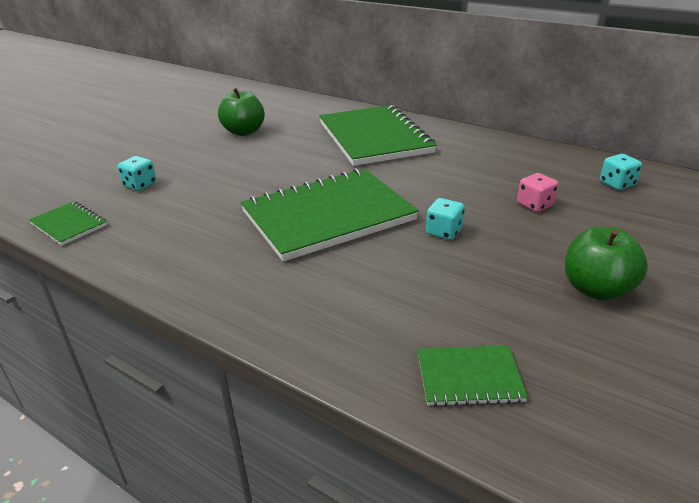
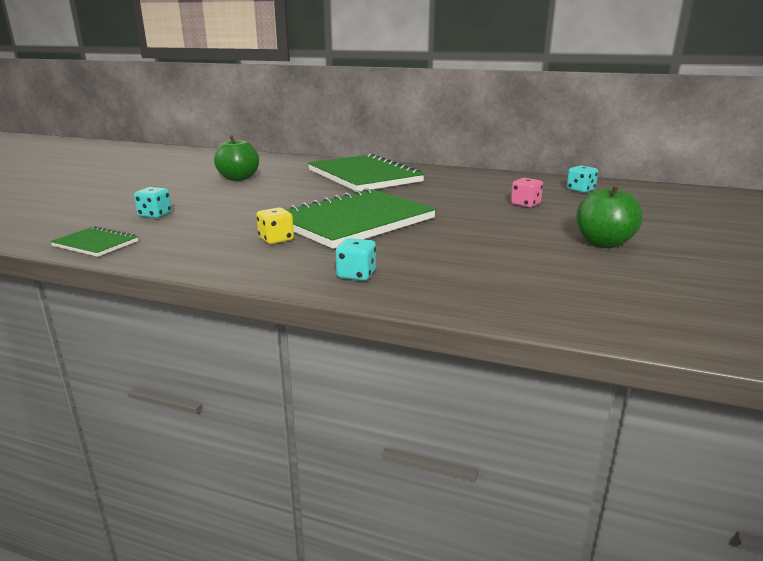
camera: 15 degrees left, 10 degrees down
green notebook [417,345,528,407] -> none
turquoise dice [426,198,465,240] -> turquoise dice moved to [336,238,376,281]
none -> yellow dice [256,207,294,244]

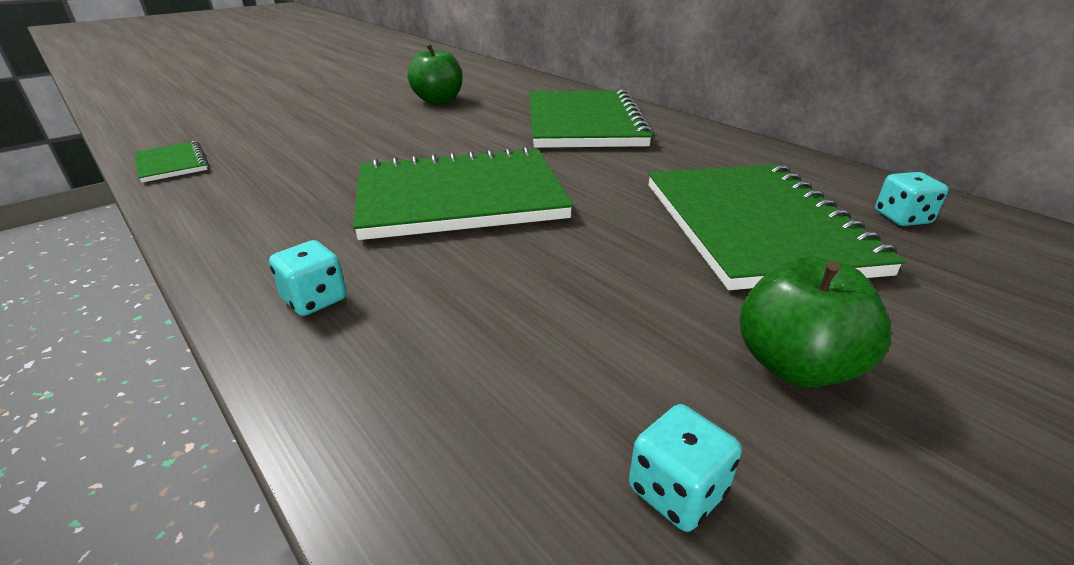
camera: 30 degrees right, 10 degrees up
turquoise dice [134,187,172,218] -> turquoise dice moved to [629,404,742,532]
yellow dice [256,207,294,244] -> none
pink dice [511,178,543,208] -> green notebook [648,164,906,290]

